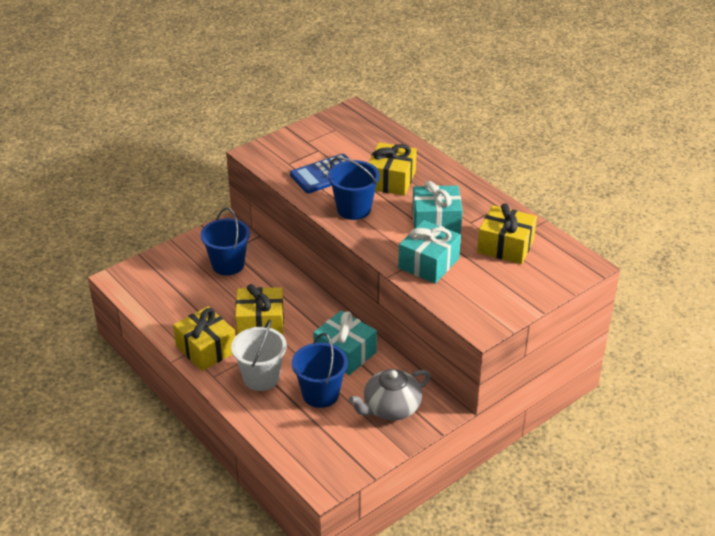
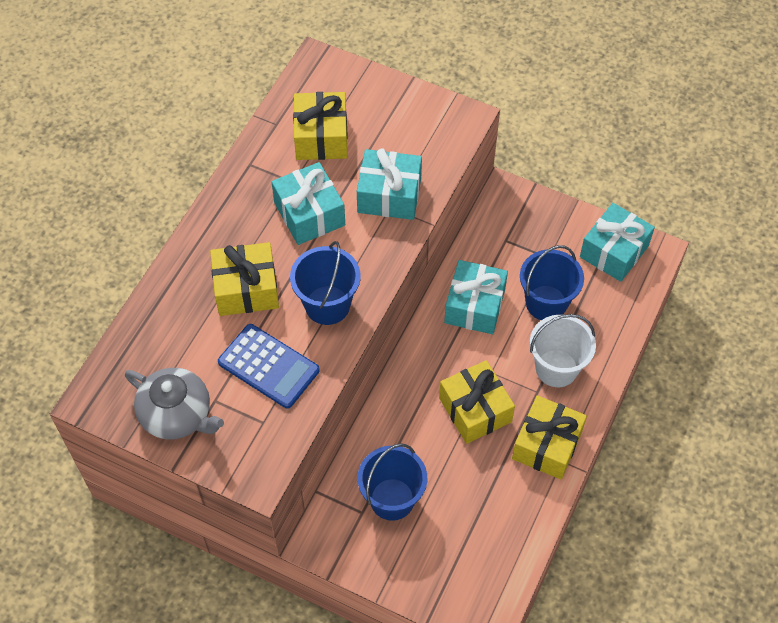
camera: 115 degrees left, 20 degrees up
grey teapot [349,369,431,420] -> grey teapot moved to [125,368,224,439]
none -> turquoise gift [580,203,655,282]

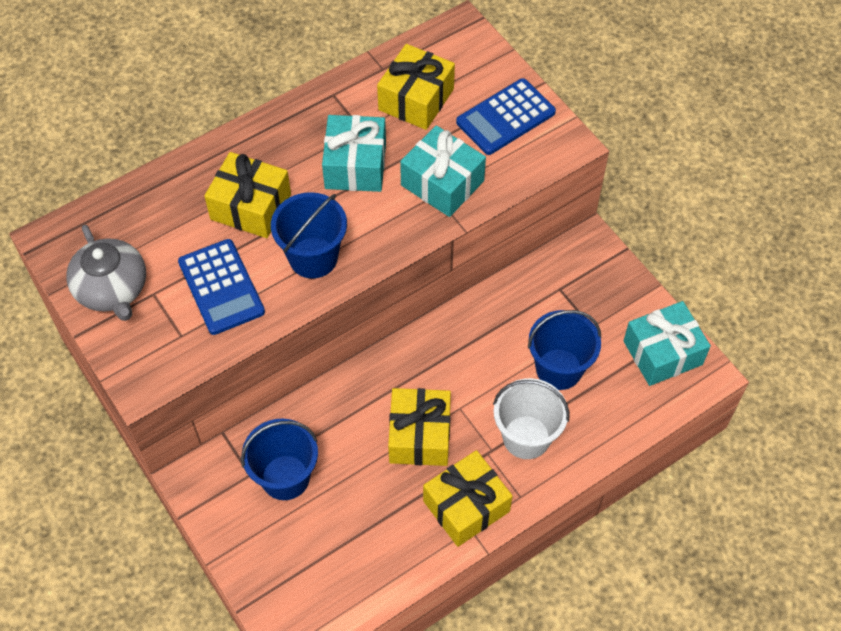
camera: 30 degrees right, 0 degrees up
turquoise gift [444,260,508,334] -> none
none -> blue calculator [456,78,556,155]

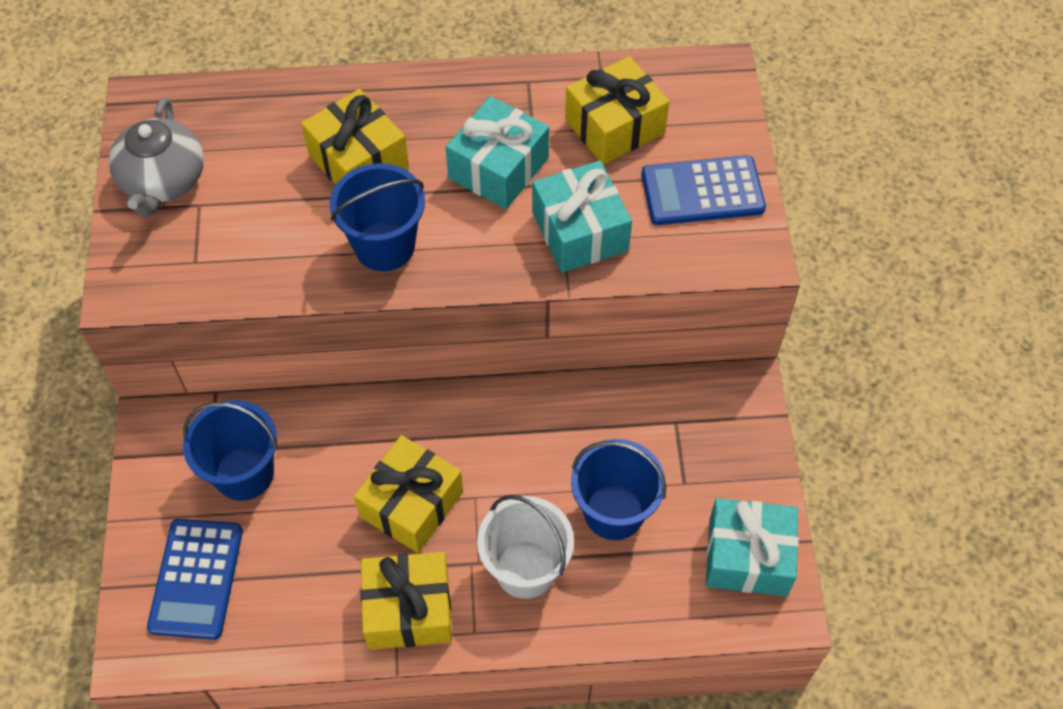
camera: 30 degrees right, 0 degrees up
blue calculator [178,239,265,335] -> blue calculator moved to [147,519,243,640]

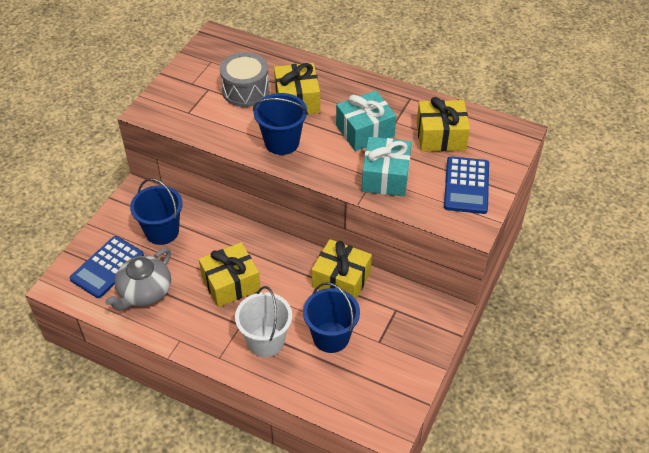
camera: 30 degrees right, 10 degrees down
grey teapot [108,98,204,217] -> grey teapot moved to [105,248,171,311]
yellow gift [360,552,452,650] -> yellow gift moved to [312,239,372,299]
blue calculator [641,155,766,225] -> blue calculator turned 105 degrees counterclockwise [444,156,489,214]
turquoise gift [706,498,799,596] -> none
none -> grey drum [220,52,270,107]

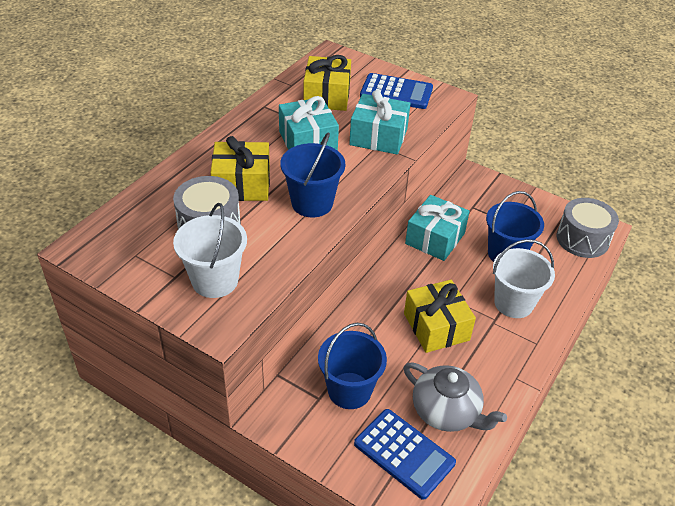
camera: 85 degrees left, 5 degrees down
yellow gift [312,239,372,299] -> turquoise gift [405,195,470,261]
none -> white bucket [173,203,247,298]
none -> grey drum [557,198,619,258]

